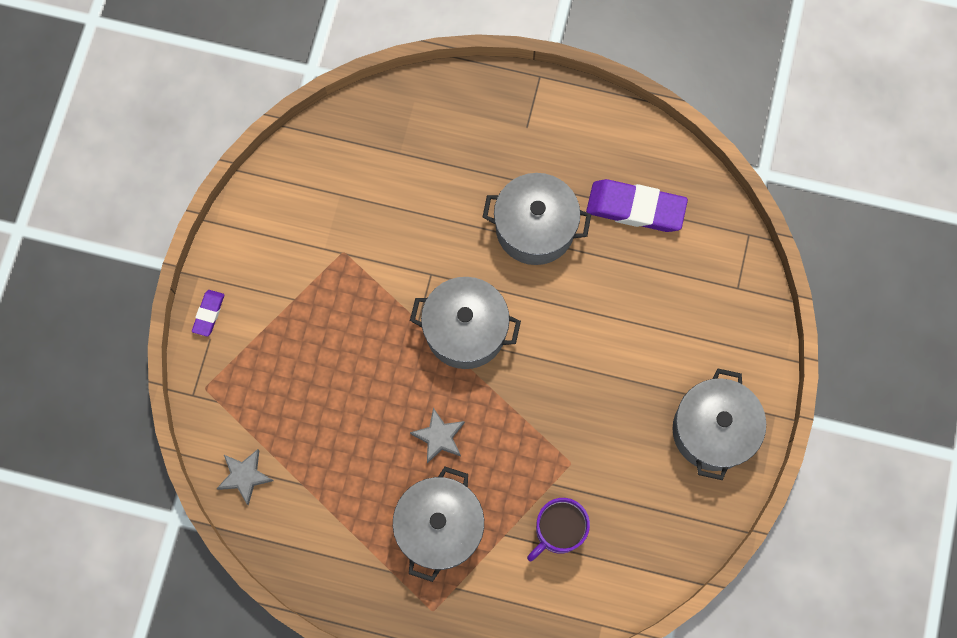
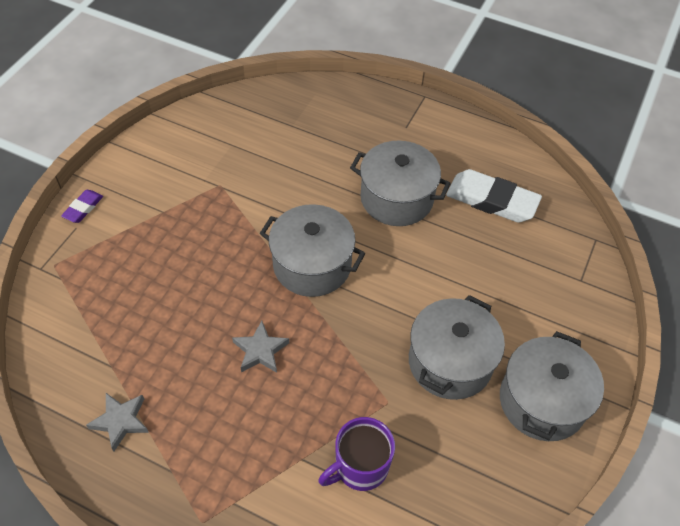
camera: 10 degrees right, 20 degrees down
grey star [217,449,273,506] -> grey star moved to [86,393,149,451]
grey pot [393,467,484,582] -> grey pot moved to [409,295,505,400]
purple eraser [586,179,688,232] -> white eraser [446,169,542,223]

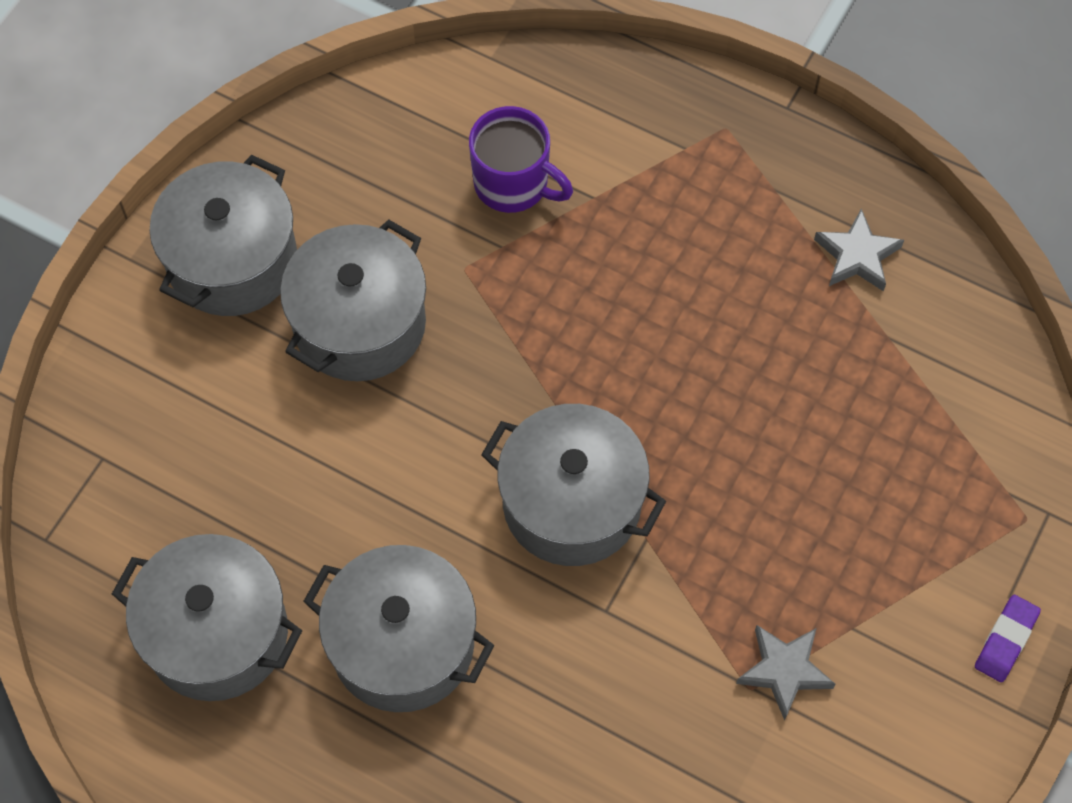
camera: 175 degrees left, 10 degrees up
grey star [232,321,289,373] -> grey star moved to [736,625,835,721]
purple mug [318,417,395,491] -> purple mug turned 60 degrees clockwise [469,106,573,213]
white eraser [446,169,542,223] -> grey pot [112,534,303,701]

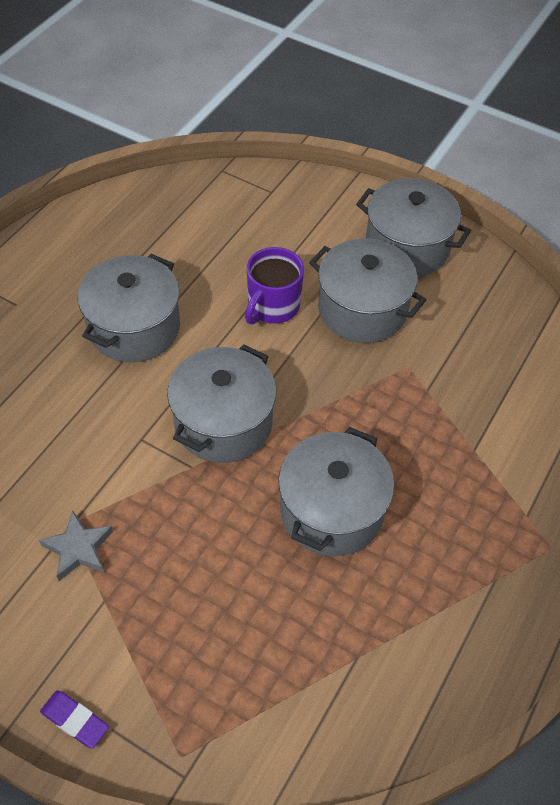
camera: 90 degrees right, 10 degrees down
grey pot [112,534,303,701] -> grey pot moved to [278,427,394,556]
purple mug [469,106,573,213] -> purple mug moved to [245,247,304,324]
grey star [814,209,904,291] -> none

